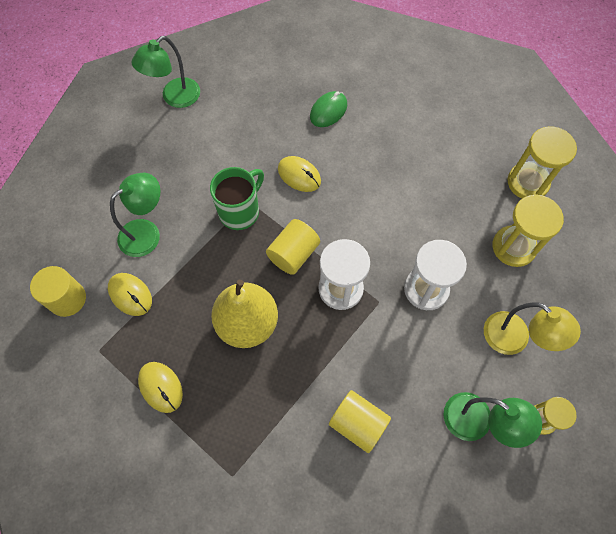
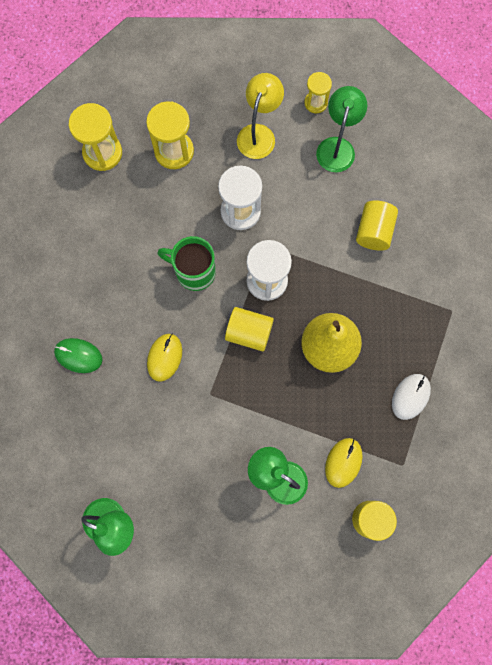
camera: 110 degrees left, 10 degrees up
yellow mouse [138,362,183,413] -> white mouse [392,374,431,420]
green mug [210,167,264,230] -> green mug moved to [158,236,216,291]

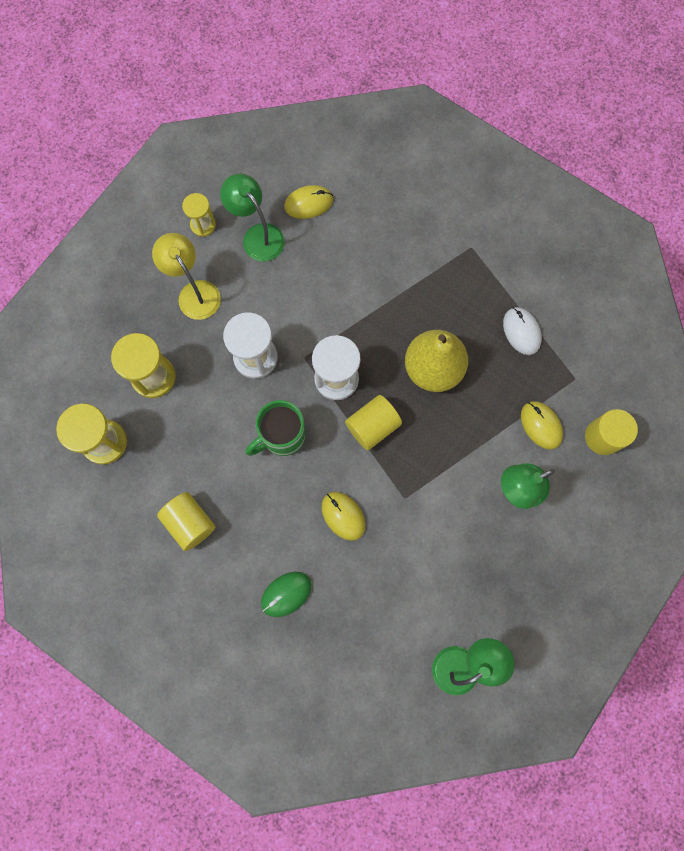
camera: 55 degrees left, 0 degrees up
yellow cylinder [356,200,398,251] -> yellow cylinder moved to [157,492,215,551]
none -> yellow mouse [284,185,333,219]

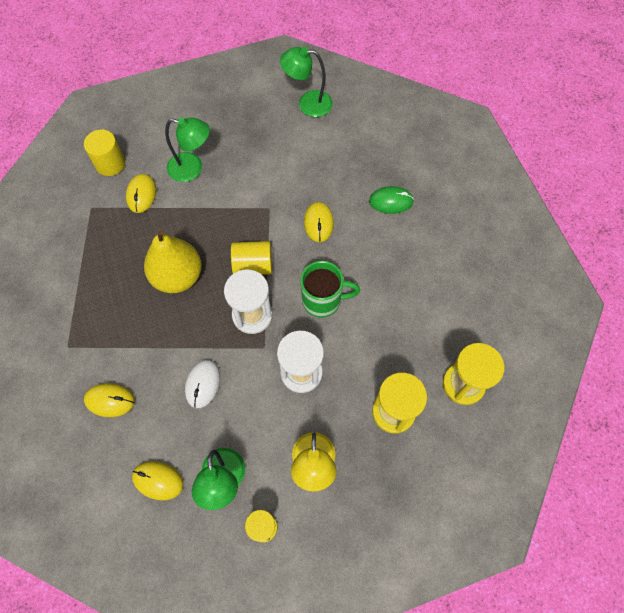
camera: 145 degrees left, 10 degrees down
yellow cylinder [157,492,215,551] -> none
white mouse [503,307,542,355] -> white mouse moved to [185,360,220,408]
none -> yellow mouse [84,383,135,417]

